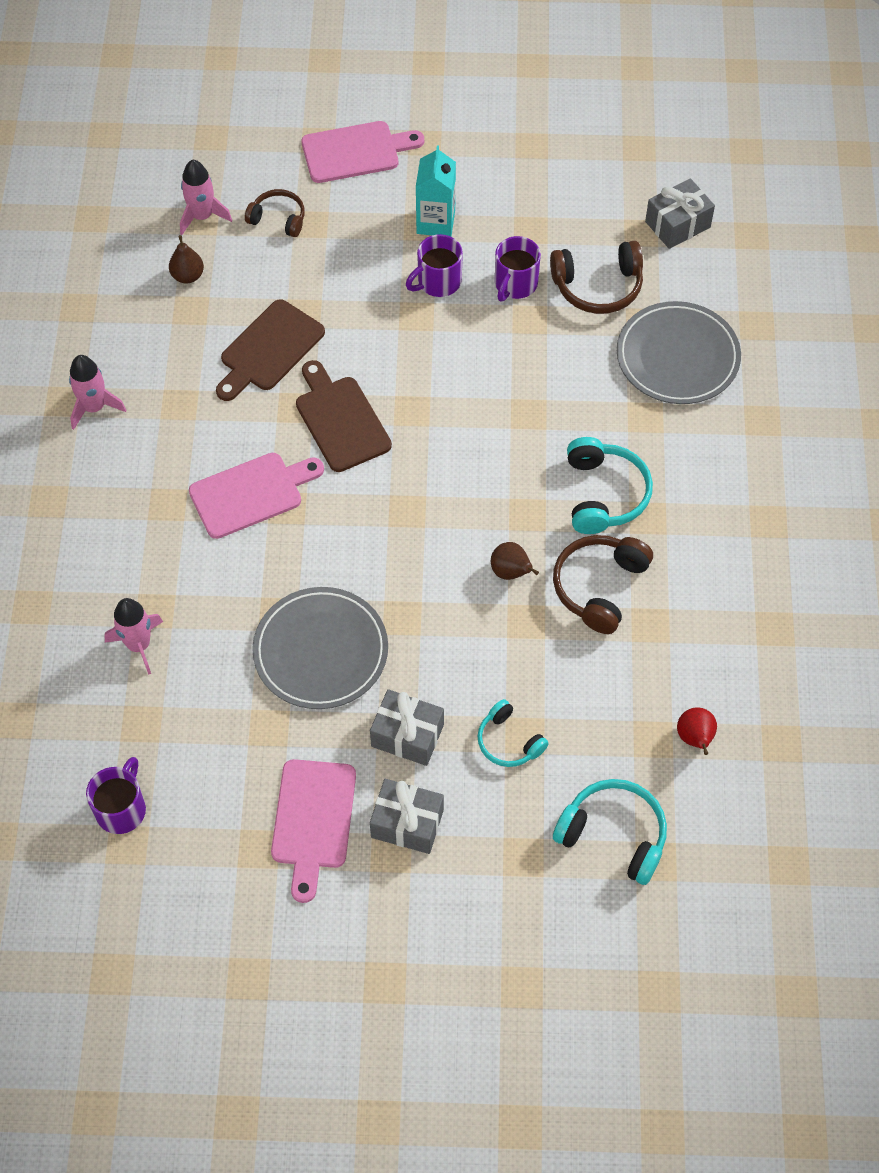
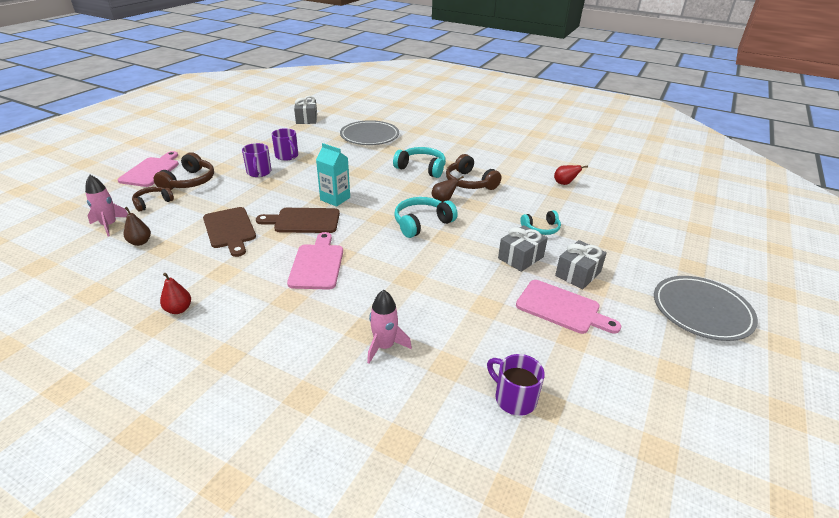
camera: 65 degrees left, 25 degrees down
pink rocket [69,355,126,430] -> red pear [160,273,191,314]
grey plate [252,587,388,709] -> grey plate moved to [654,276,758,341]
turquoise carton [416,145,456,236] -> turquoise carton moved to [316,143,350,207]
brown headphones [550,241,643,314] -> brown headphones moved to [154,152,214,190]
turquoise headphones [553,779,667,885] -> turquoise headphones moved to [394,197,458,238]

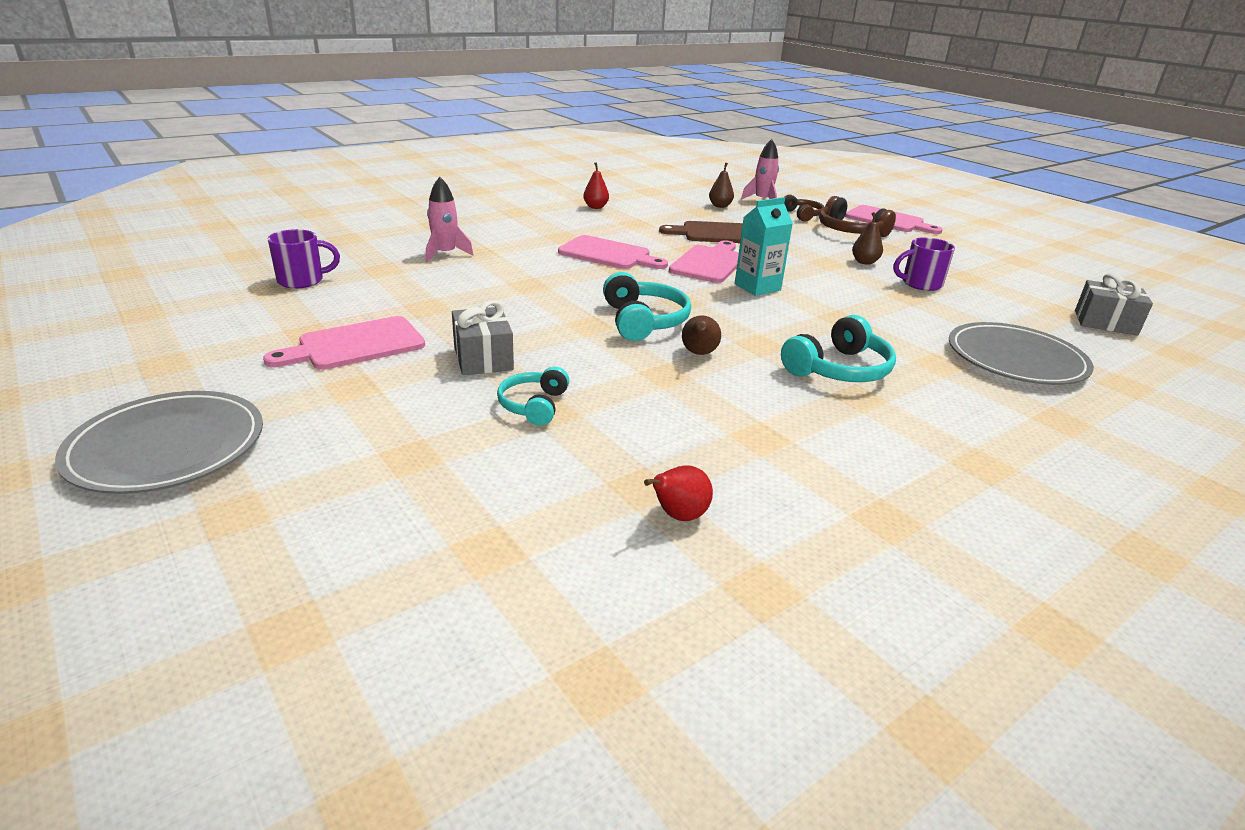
camera: 115 degrees right, 5 degrees down
purple mug [242,143,271,177] -> brown pear [852,212,883,265]
brown cutting board [256,208,340,233] -> pink cutting board [669,241,739,283]
brown headphones [446,154,501,190] -> none
grey gift [555,240,607,289] -> none

